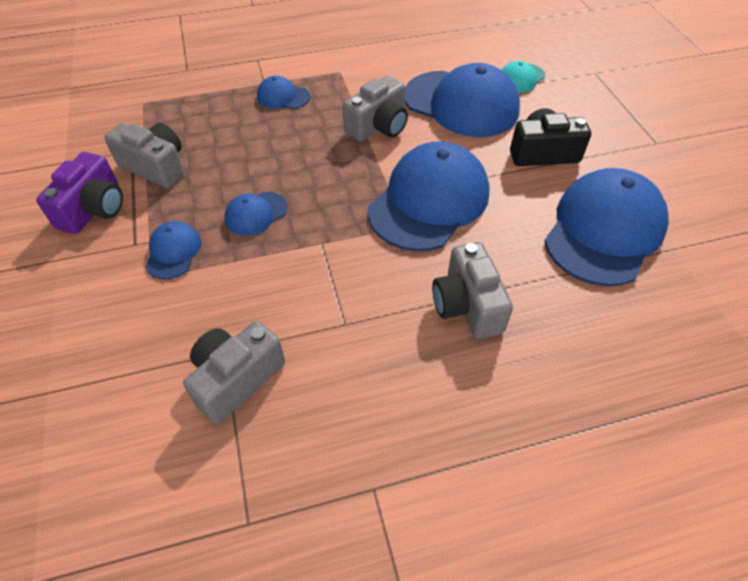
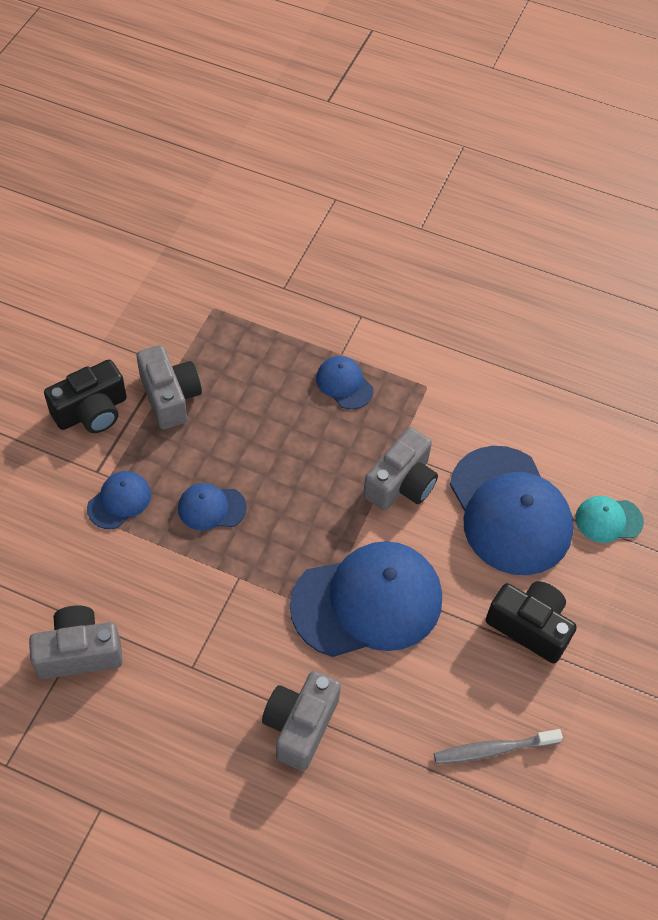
camera: 35 degrees right, 5 degrees up
purple camera [36,152,123,234] -> black camera [44,360,127,433]
grey camera [343,76,408,142] -> grey camera turned 45 degrees counterclockwise [363,427,438,511]
blue cap [544,168,669,286] -> grey toothbrush [434,729,563,764]

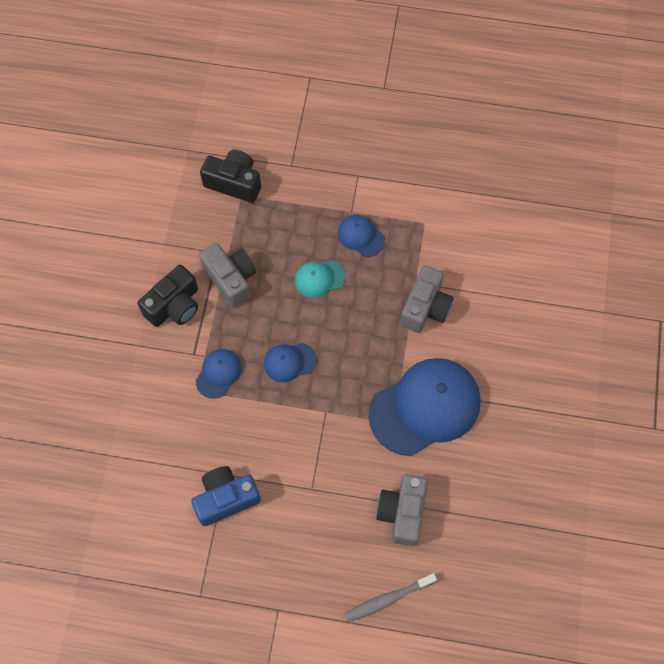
camera: 10 degrees left, 10 degrees up
grey camera [29,605,123,679] -> blue camera [191,466,261,526]
grey toothbrush [434,729,563,764] -> grey toothbrush moved to [345,573,437,622]
blue cap [450,446,573,575] -> none
black camera [485,581,577,663] -> black camera moved to [200,150,261,203]
turquoise cap [575,496,644,543] -> turquoise cap moved to [295,260,346,298]

